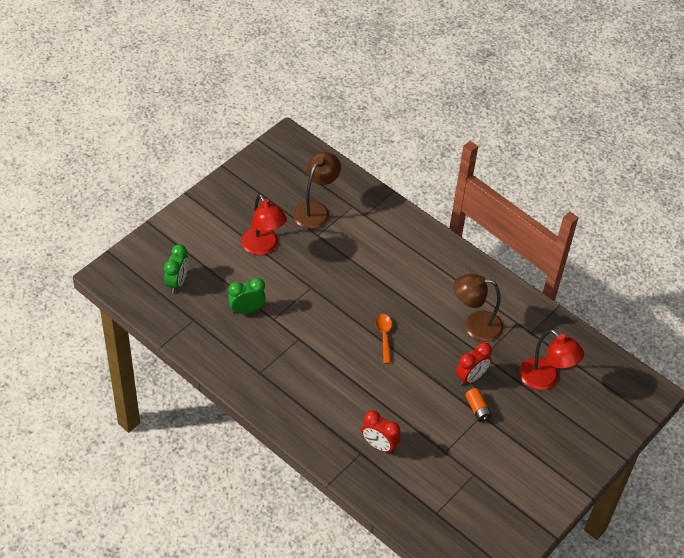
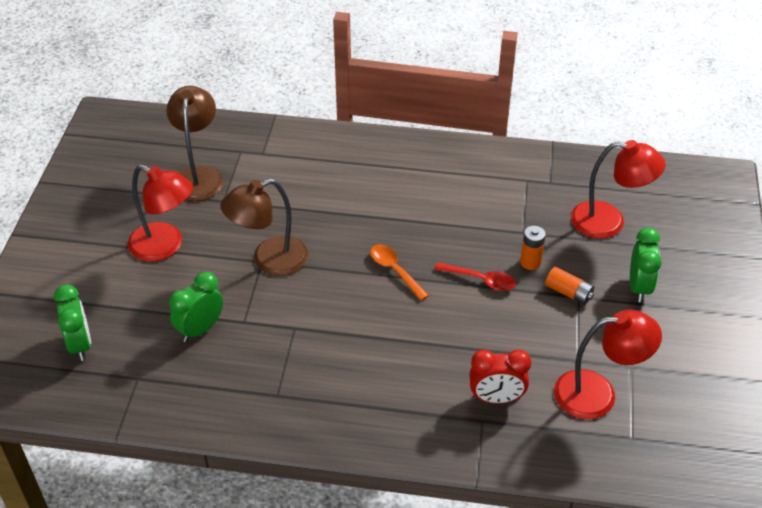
camera: 30 degrees left, 5 degrees down
brown lamp [454,274,504,342] -> brown lamp moved to [220,179,308,276]
red clock [456,342,492,385] -> orange battery [520,226,546,270]
none -> red spoon [434,262,516,291]
none -> red lamp [554,310,662,419]
none -> green clock [630,228,661,302]

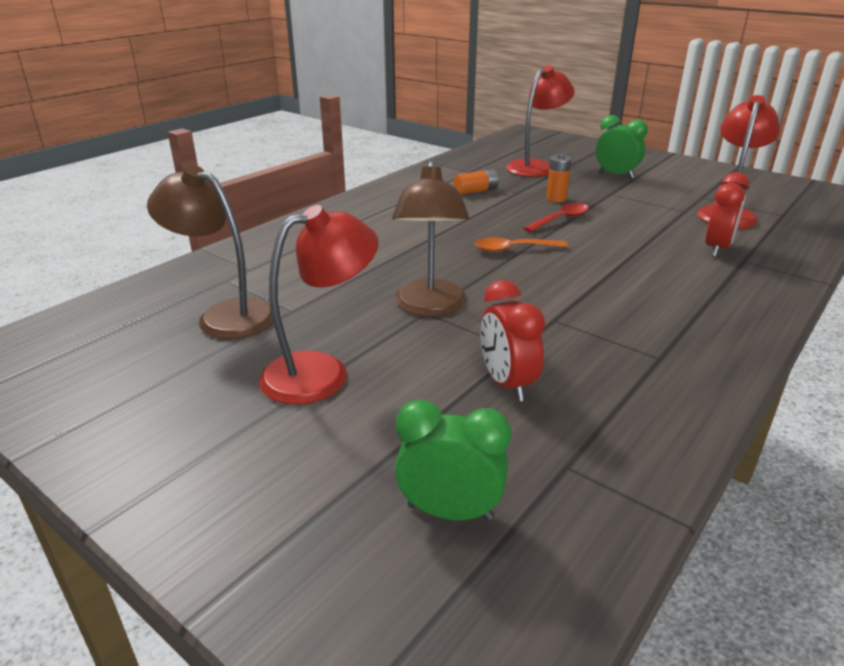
camera: 60 degrees left, 15 degrees down
green clock [169,272,223,342] -> red clock [480,280,545,402]
orange battery [545,267,594,305] -> orange battery moved to [454,169,498,195]

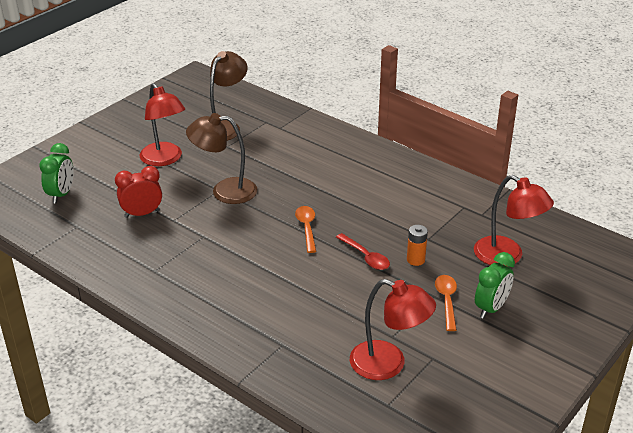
camera: 90 degrees right, 5 degrees up
orange battery [454,169,498,195] -> none
red clock [705,172,749,257] -> none
none -> orange spoon [435,275,457,331]

